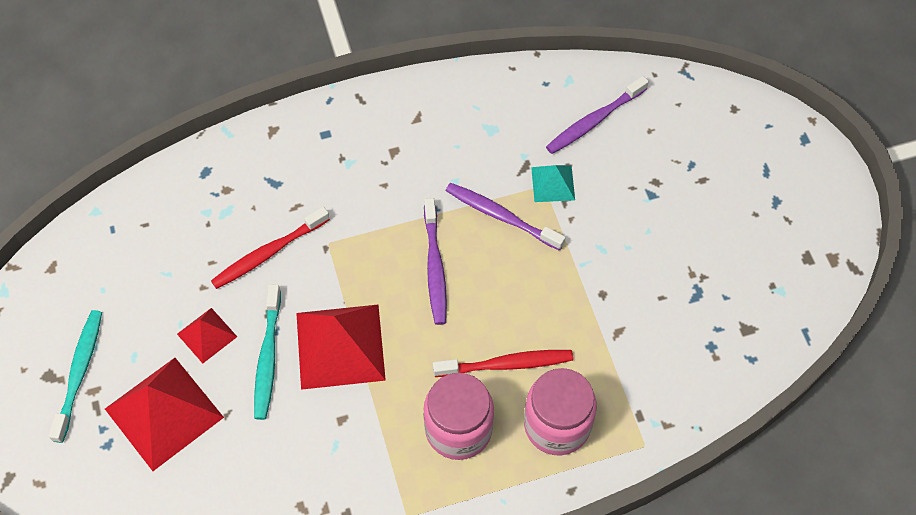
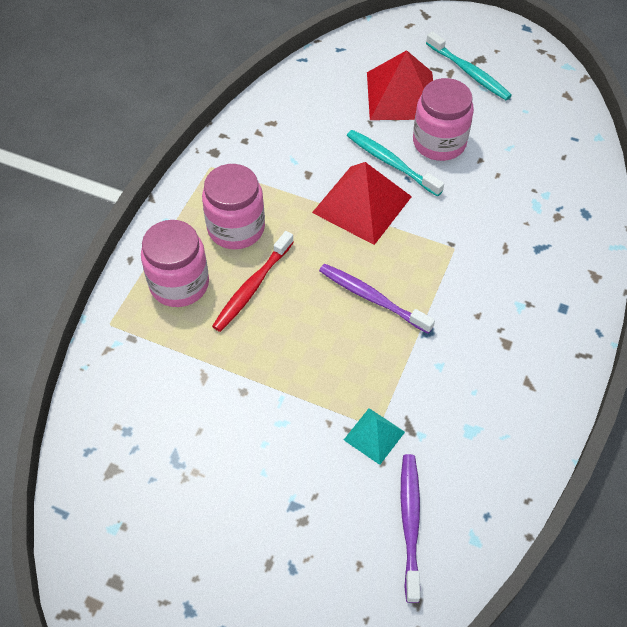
camera: 130 degrees right, 5 degrees down
red pyramid [177,308,237,363] -> pink jar [413,78,474,161]
red toothbrush [211,206,330,289] -> none
purple toothbrush [446,183,565,251] -> none

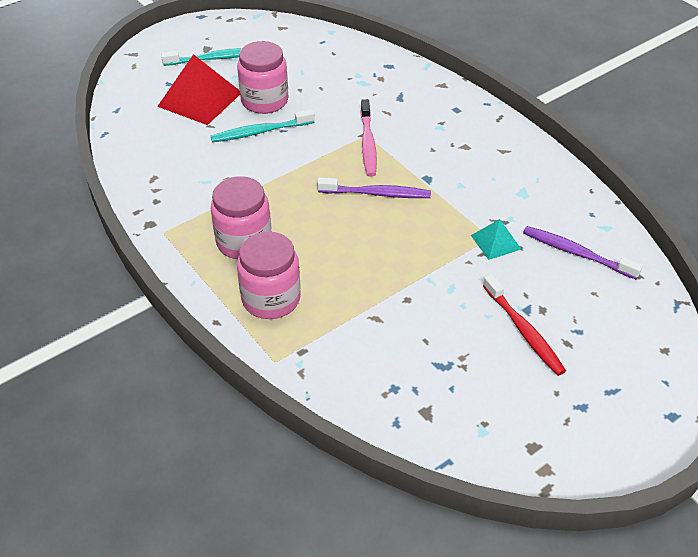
camera: 60 degrees left, 10 degrees down
red toothbrush [212,231,294,332] -> red toothbrush moved to [483,274,566,376]
red pyramid [312,162,412,245] -> none
purple toothbrush [319,263,435,334] -> purple toothbrush turned 150 degrees counterclockwise [317,178,431,198]
none -> pink toothbrush [360,99,377,177]

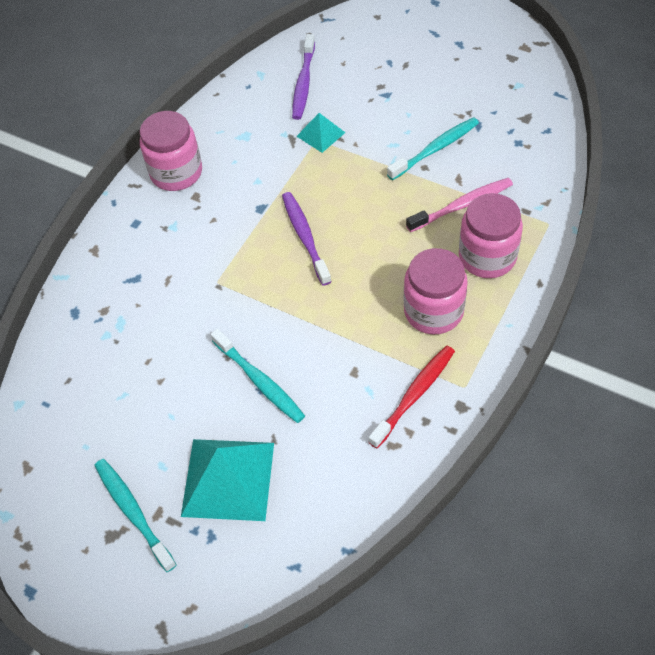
camera: 110 degrees left, 10 degrees up
red pyramid [157,54,240,125] -> turquoise pyramid [181,439,274,521]
pink jar [237,41,288,114] -> pink jar moved to [140,111,202,191]
pink toothbrush [360,99,377,177] -> pink toothbrush moved to [406,178,513,232]
red toothbrush [483,274,566,376] -> red toothbrush moved to [369,346,455,448]
none -> turquoise toothbrush [387,117,479,180]

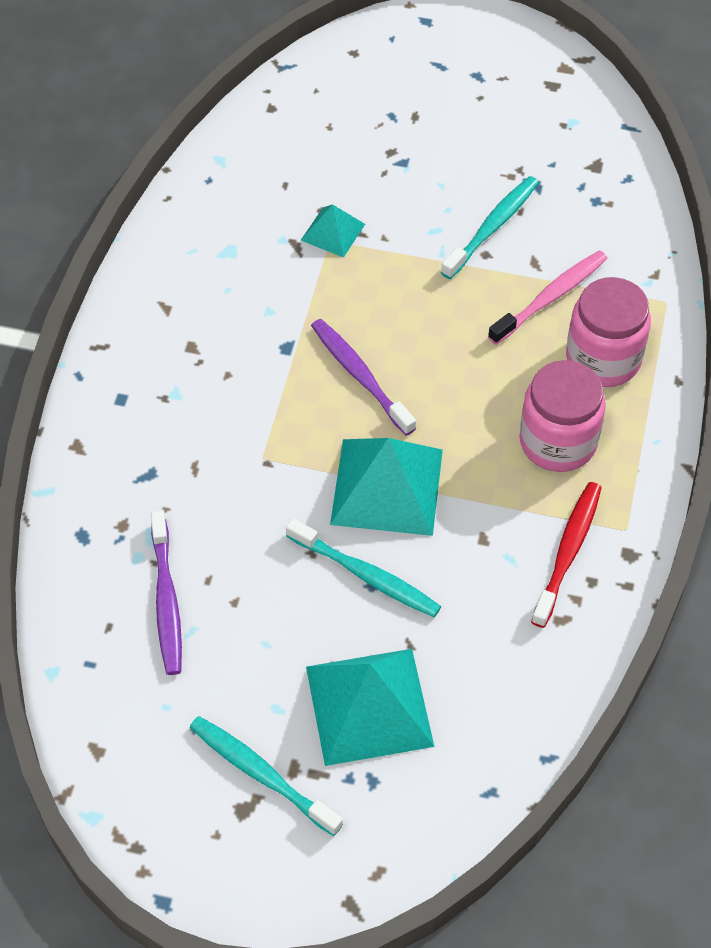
camera: 20 degrees left, 0 degrees up
pink jar [140,111,202,191] -> none
purple toothbrush [292,34,315,120] -> purple toothbrush moved to [151,511,182,675]
none -> turquoise pyramid [330,438,443,536]

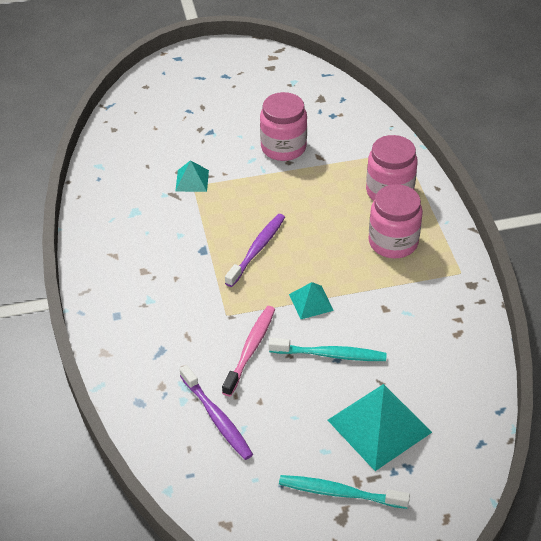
camera: 25 degrees left, 10 degrees down
purple toothbrush [311,319,416,436] -> purple toothbrush turned 90 degrees clockwise [225,214,285,287]
turquoise pyramid [330,438,443,536] -> turquoise pyramid [289,282,334,319], size x0.52
turquoise toothbrush [441,176,539,279] -> pink jar [260,92,307,161]
pink toothbrush [488,250,608,345] -> pink toothbrush moved to [222,306,275,396]
red toothbrush [531,482,602,628] -> none

